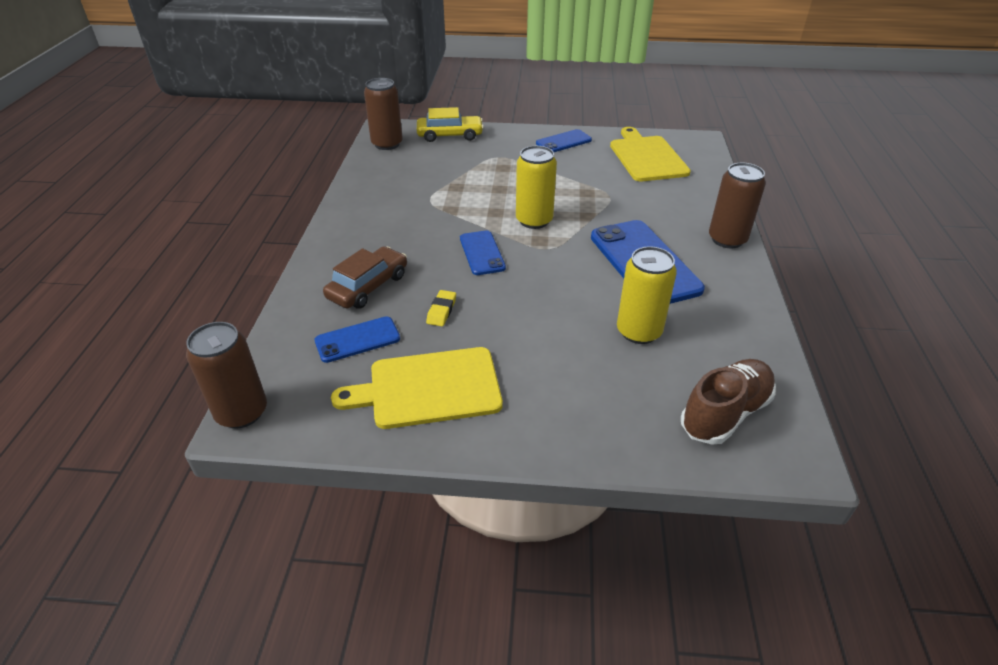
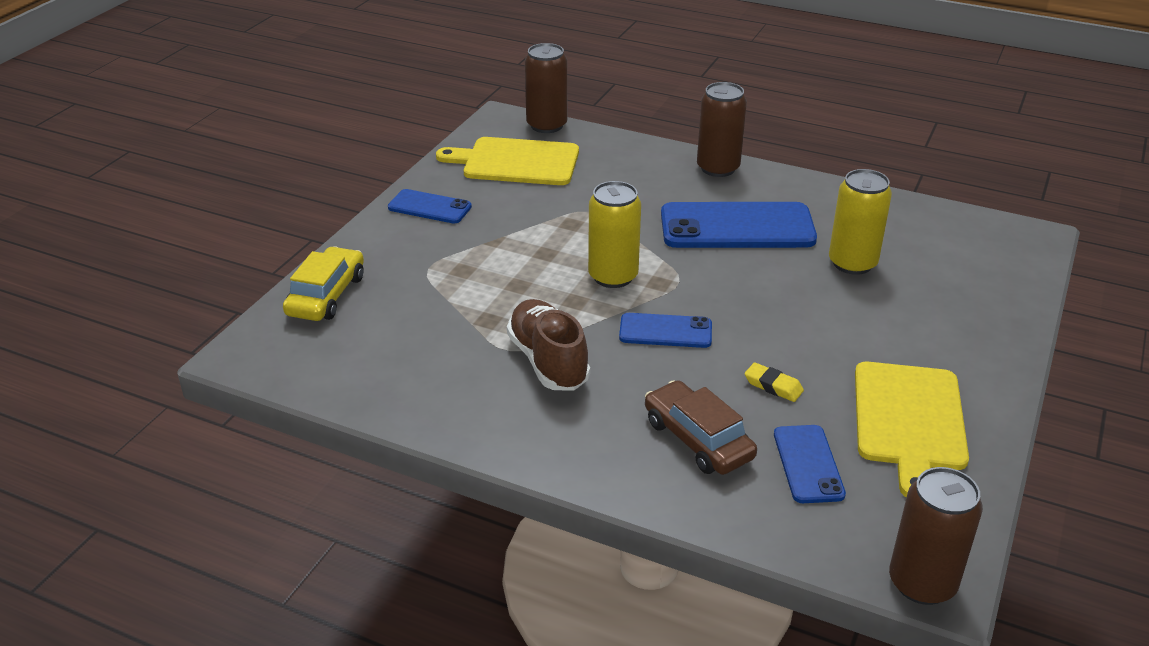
camera: 70 degrees left, 5 degrees down
brown can [364,78,403,150] -> brown can moved to [525,43,567,133]
blue phone [536,129,592,152] -> blue phone turned 60 degrees counterclockwise [388,189,472,224]
brown shoe [681,359,776,445] -> brown shoe moved to [507,299,590,390]

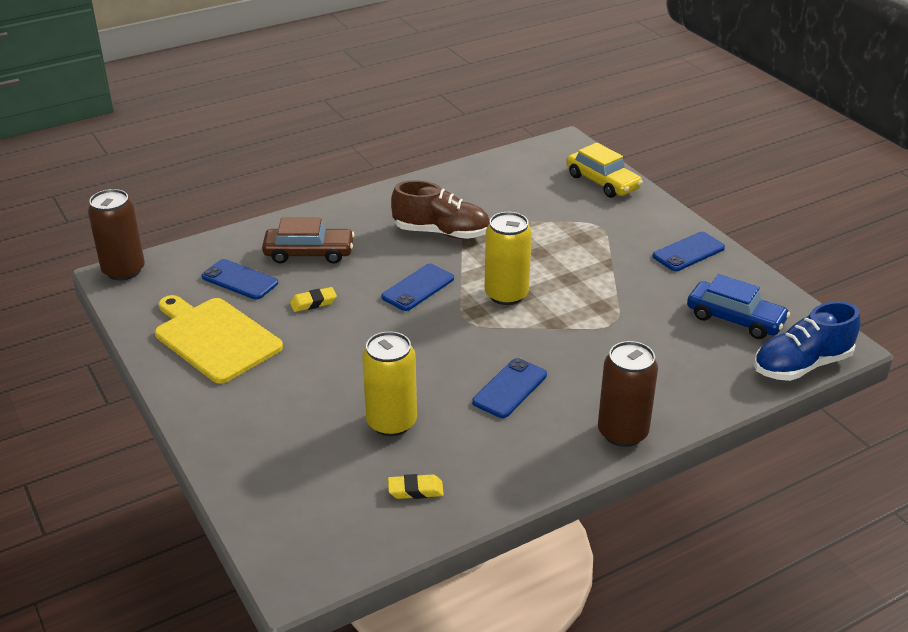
camera: 125 degrees right, 0 degrees up
yellow cutting board [436,137,579,185] -> blue car [687,274,790,339]
brown can [525,43,567,133] -> blue shoe [754,301,861,381]
blue phone [661,202,817,248] -> blue phone [472,358,547,418], size x0.54
none -> yellow eraser [388,474,444,499]

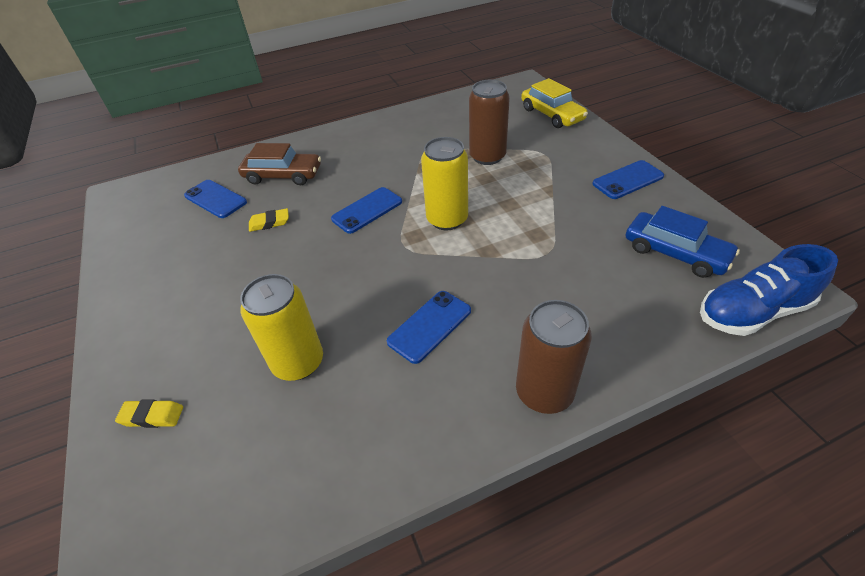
camera: 10 degrees right, 10 degrees up
brown can [88,189,145,280] -> brown can moved to [469,80,510,165]
yellow cutting board [155,295,283,384] -> none
yellow eraser [388,474,444,499] -> yellow eraser moved to [115,400,183,428]
brown shoe [391,180,490,239] -> none

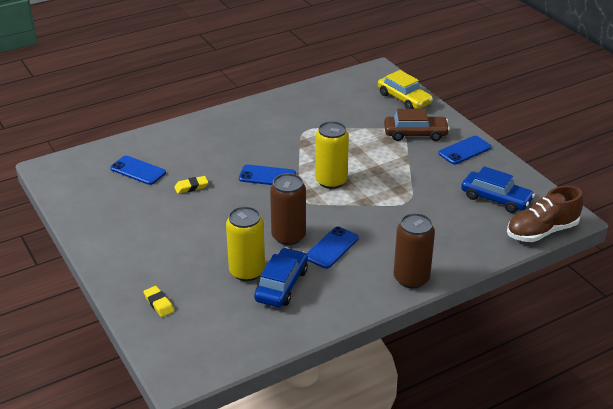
camera: 10 degrees left, 10 degrees down
yellow eraser [115,400,183,428] -> yellow eraser turned 60 degrees clockwise [143,286,174,317]
brown car [238,143,321,185] -> brown car moved to [384,109,450,141]
blue phone [331,187,402,234] -> blue phone turned 60 degrees clockwise [239,165,296,185]
brown can [469,80,510,165] -> brown can moved to [270,173,306,245]
blue shoe [700,244,838,336] -> brown shoe [507,186,583,242]
none -> blue car [254,248,308,307]

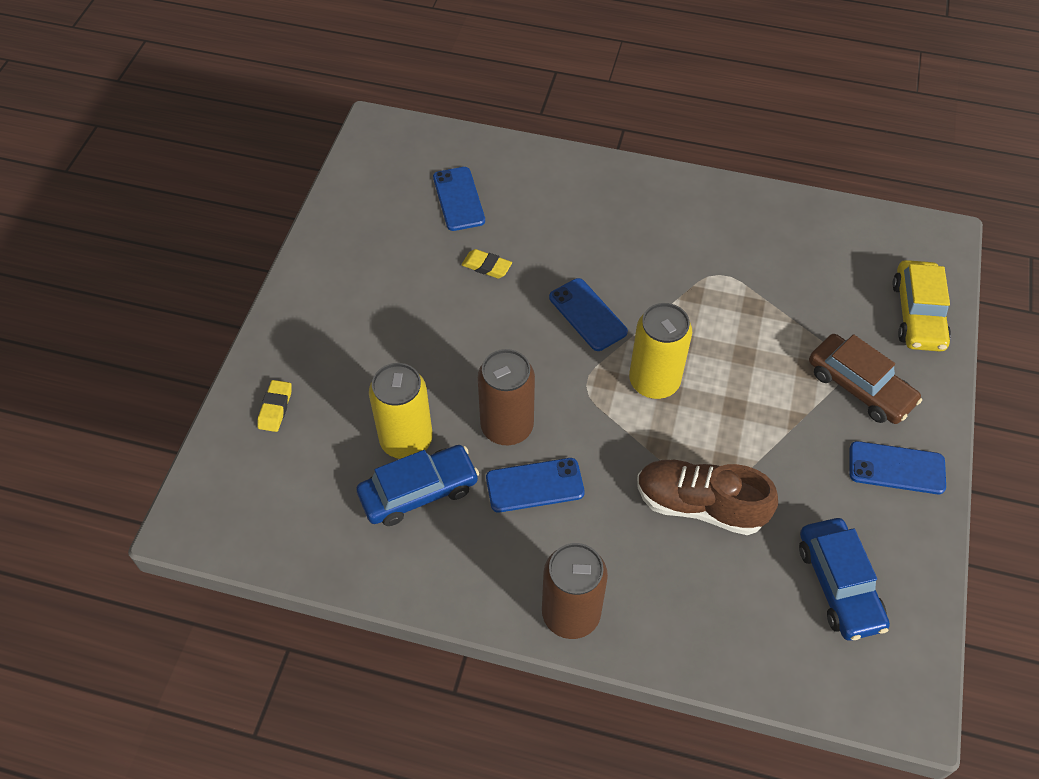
camera: 45 degrees right, 20 degrees up
brown shoe [507,186,583,242] -> brown shoe moved to [637,460,778,535]

